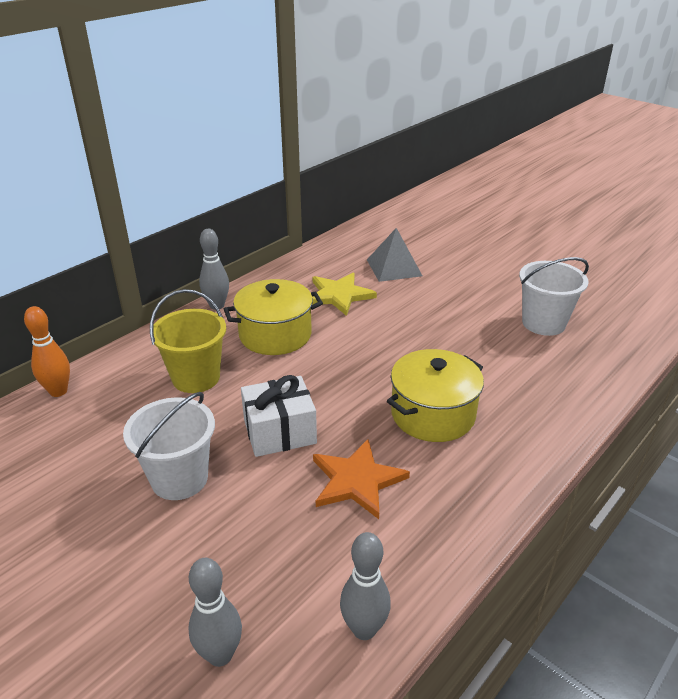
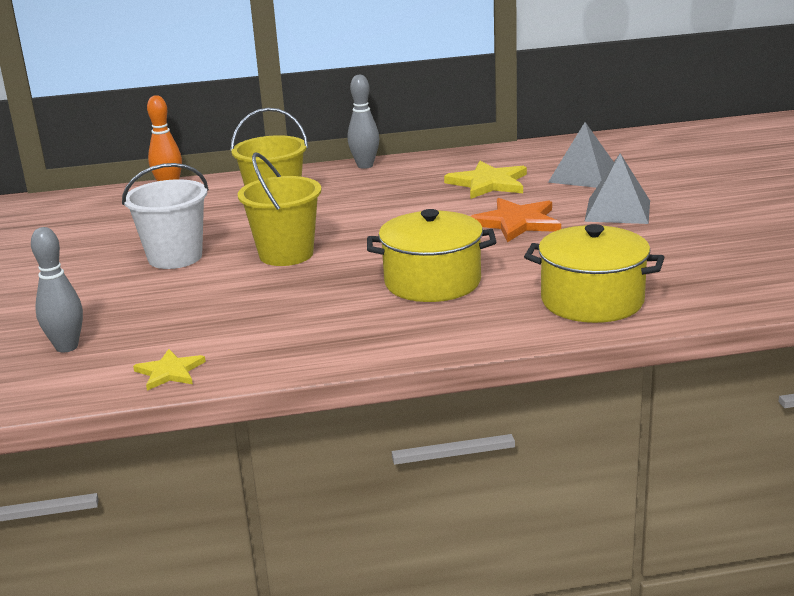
camera: 40 degrees right, 10 degrees down
yellow pot [224,279,323,355] -> yellow pot moved to [524,224,665,323]
white gift [241,375,317,457] -> yellow bucket [238,153,322,266]
orange star [313,439,410,519] -> orange star moved to [470,198,561,242]
grey bowling pin [340,532,391,640] -> yellow star [133,349,206,391]
white bucket [519,257,589,336] -> none
none -> grey pyramid [584,153,650,224]

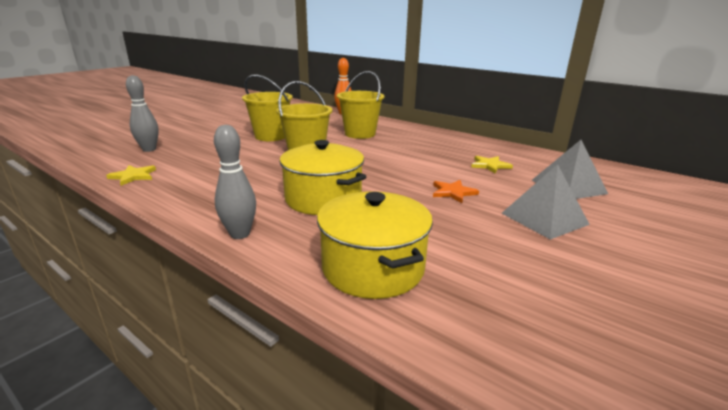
camera: 45 degrees right, 0 degrees up
white bucket [122,163,209,269] -> yellow bucket [242,74,293,141]
grey bowling pin [347,75,379,169] -> grey bowling pin moved to [214,125,256,239]
yellow star [444,161,527,199] -> yellow star [471,156,513,173], size x0.60
orange star [470,198,561,242] -> orange star [433,180,479,203], size x0.60

